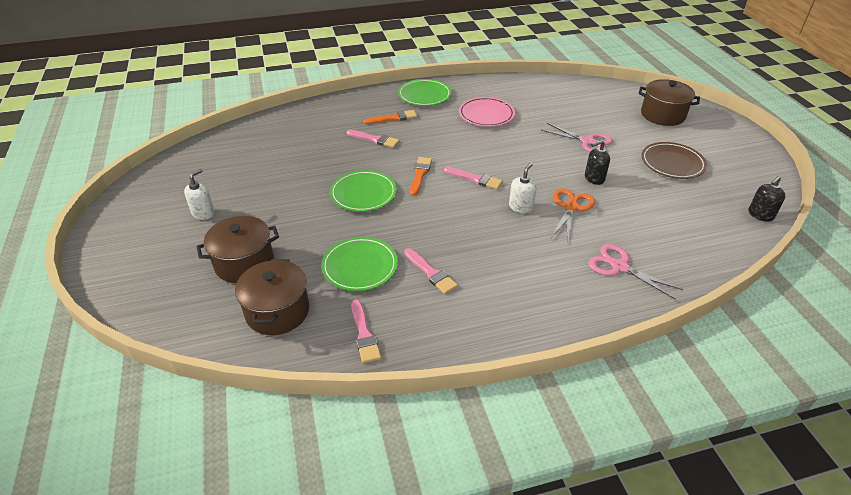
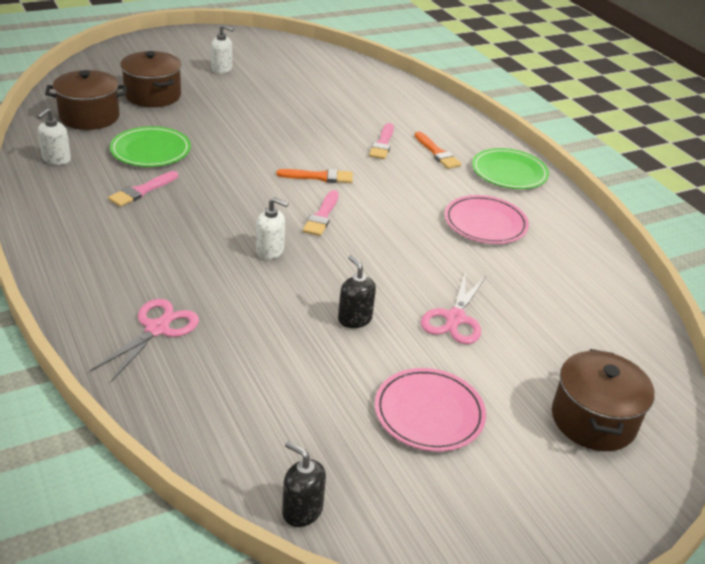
camera: 75 degrees right, 5 degrees down
green plate [330,170,397,212] -> none
pink brush [351,300,381,363] -> white soap dispenser [37,108,71,165]
orange scissors [551,188,595,240] -> none
brown plate [641,142,707,179] -> pink plate [375,368,486,451]

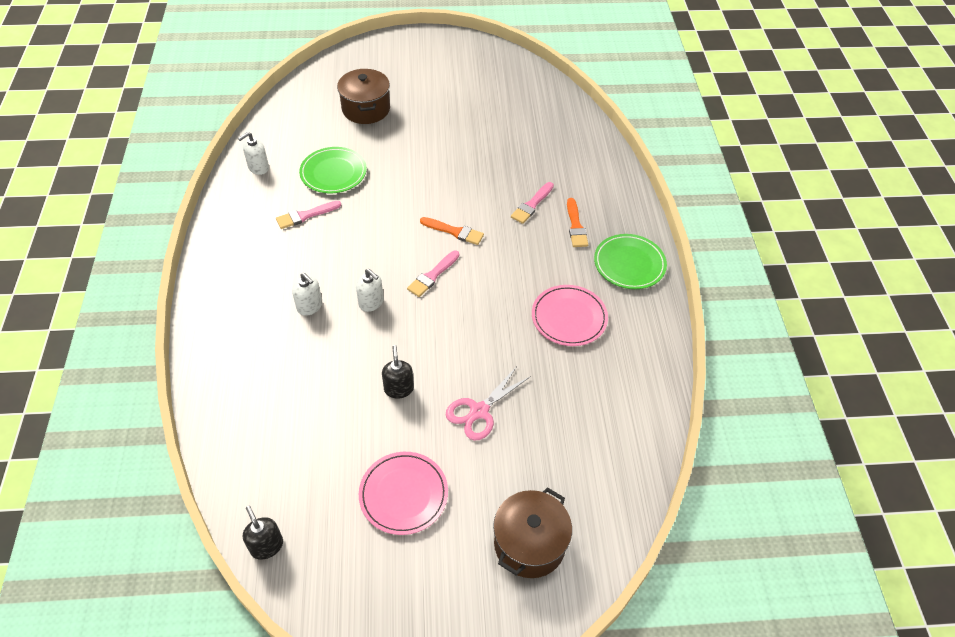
camera: 25 degrees right, 15 degrees up
brown pot [45,70,127,130] -> none
pink scissors [90,299,199,382] -> none
white soap dispenser [211,24,234,74] -> white soap dispenser moved to [292,273,322,316]

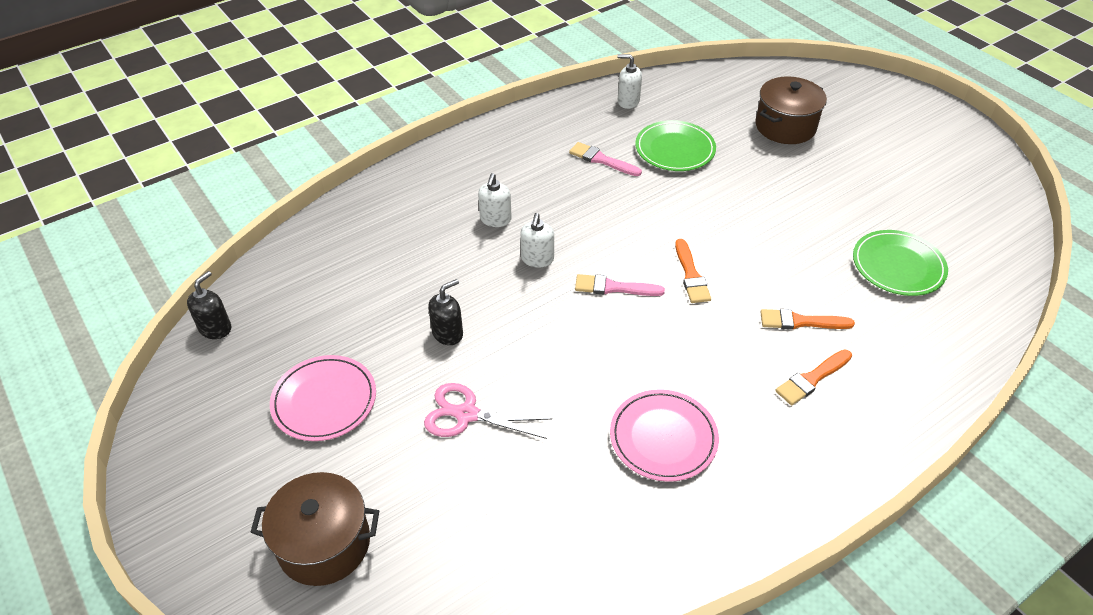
camera: 60 degrees right, 5 degrees down
pink brush [511,182,554,224] -> orange brush [760,309,855,330]
green plate [594,234,667,289] -> green plate moved to [853,230,948,296]

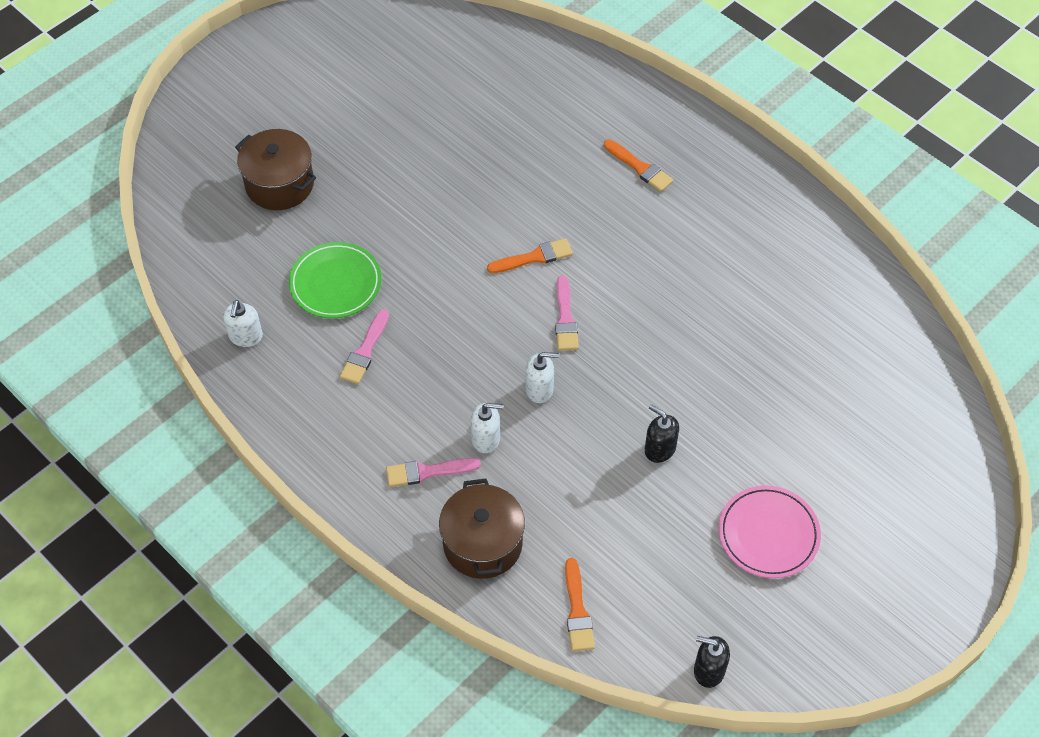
camera: 100 degrees left, 10 degrees up
brown pot [250,472,379,586] -> brown pot moved to [439,478,525,579]
pink scissors [424,383,552,439] -> none
pink plate [610,389,719,482] -> none
orange brush [760,309,855,330] -> orange brush moved to [565,558,595,651]
green plate [853,230,948,296] -> none
none -> pink brush [386,458,481,487]

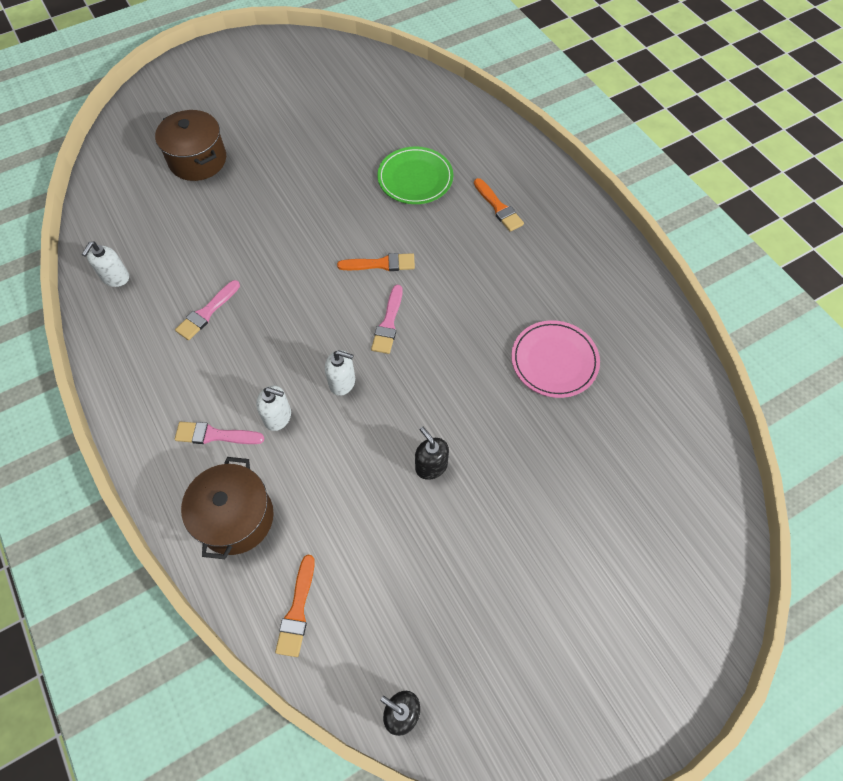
camera: 15 degrees right, 5 degrees up
green plate [289,242,381,318] -> green plate moved to [377,146,453,204]
pink plate [719,485,821,578] -> pink plate moved to [511,320,600,398]

